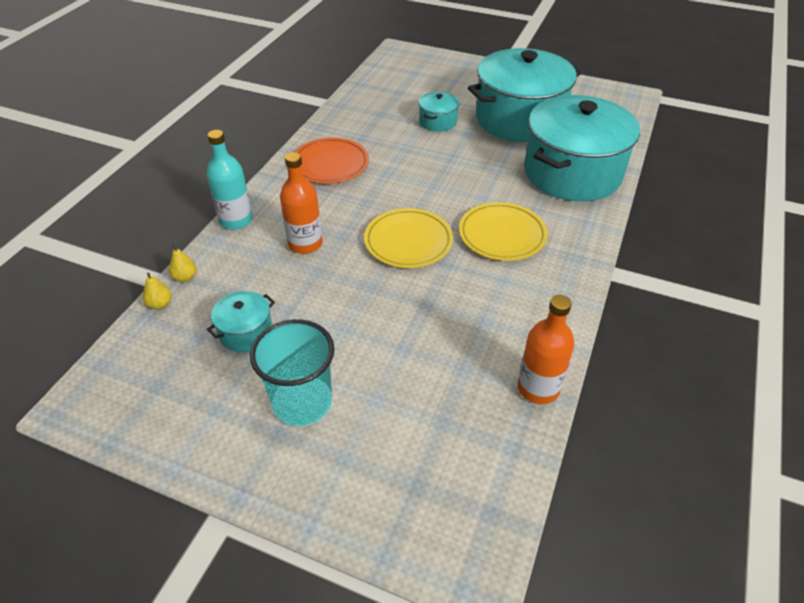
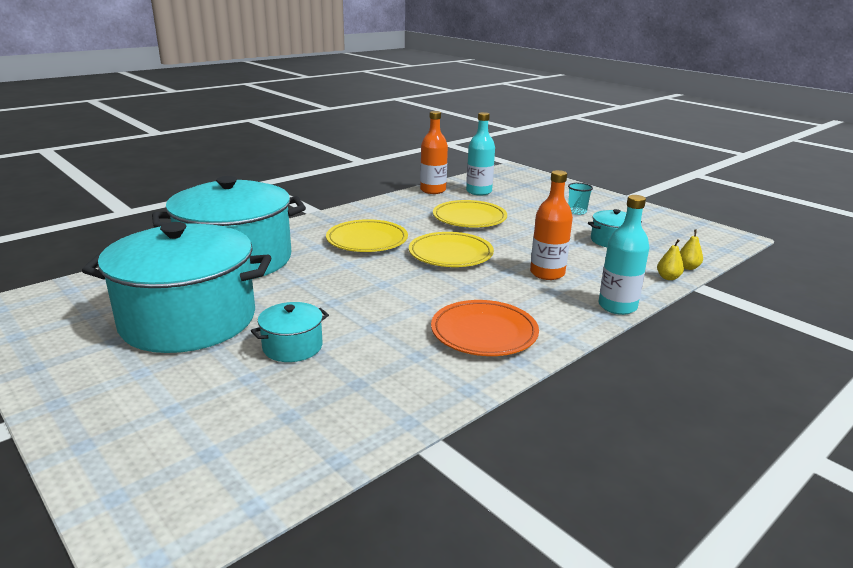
camera: 155 degrees left, 20 degrees down
turquoise cup [250,319,335,426] -> turquoise cup [568,183,593,215], size x0.49
none -> yellow plate [433,200,507,228]
none -> turquoise bottle [466,112,495,196]

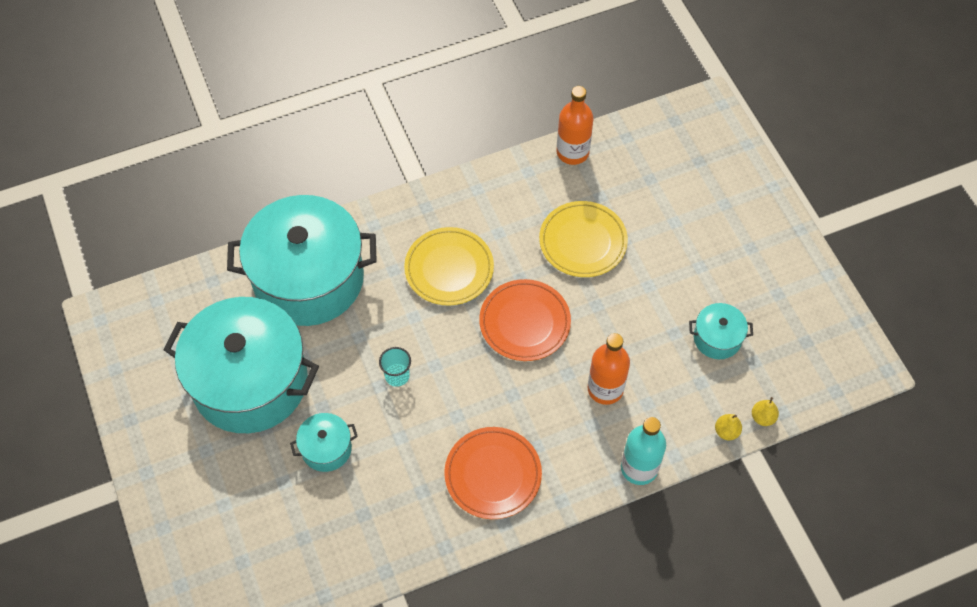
camera: 20 degrees right, 35 degrees up
yellow plate [409,232,494,267] -> orange plate [479,279,571,361]
turquoise bottle [466,112,495,196] -> none
turquoise cup [568,183,593,215] -> turquoise cup moved to [379,347,411,387]

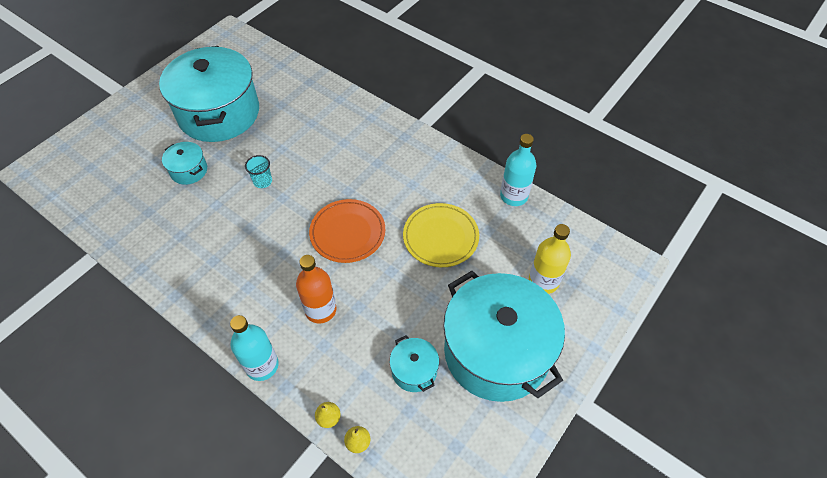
camera: 60 degrees right, 5 degrees down
turquoise pot [227,195,377,326] -> turquoise pot moved to [443,271,565,402]
yellow plate [404,227,494,306] -> none
orange plate [444,427,542,519] -> none
orange bottle [557,86,593,165] -> turquoise bottle [500,134,536,206]
none -> yellow bottle [529,224,571,294]

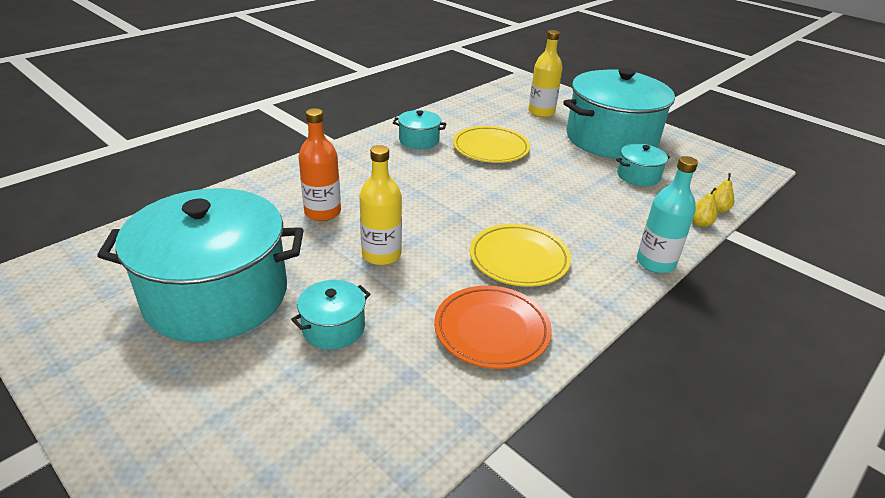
camera: 85 degrees left, 20 degrees down
turquoise cup [245,155,272,188] -> yellow bottle [359,145,402,265]
orange bottle [296,255,337,324] -> orange bottle moved to [298,108,341,221]
orange plate [309,199,385,263] -> orange plate moved to [434,285,552,369]
turquoise bottle [500,134,536,206] -> none
none -> turquoise pot [393,110,446,149]
none -> yellow plate [470,224,571,287]

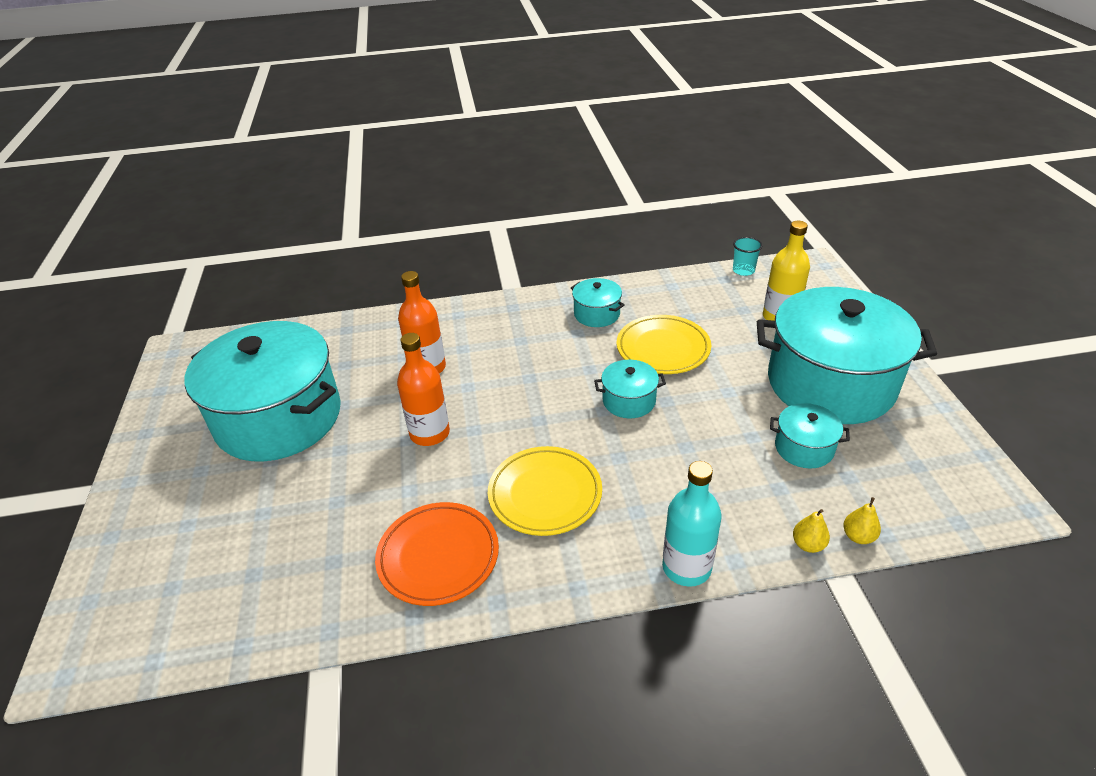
camera: 40 degrees right, 5 degrees up
turquoise pot [291,280,370,350] -> turquoise pot moved to [594,360,666,418]
yellow bottle [359,145,402,265] -> orange bottle [397,333,450,446]
none -> turquoise cup [733,237,762,276]

